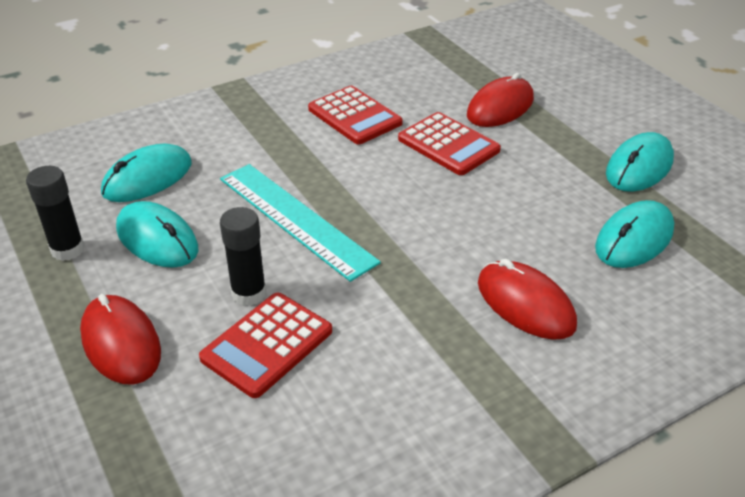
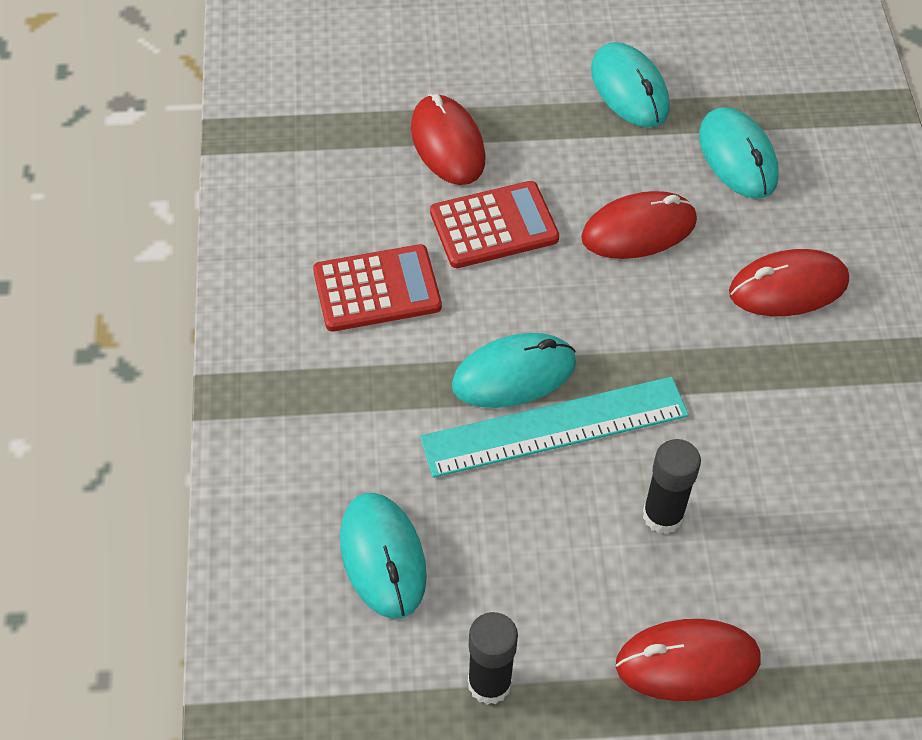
camera: 65 degrees left, 15 degrees up
turquoise mouse [116,201,198,268] -> turquoise mouse moved to [452,333,576,408]
red calculator [199,293,332,398] -> none
none -> red mouse [581,191,697,259]

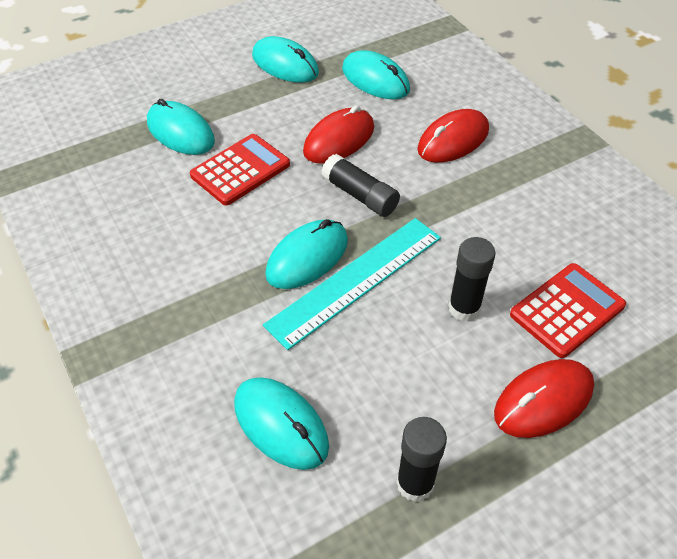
camera: 25 degrees left, 5 degrees down
red calculator [313,244,442,332] -> red calculator moved to [510,263,626,358]
red mouse [411,94,486,185] -> turquoise mouse [147,99,215,155]
none -> black glue stick [321,154,400,217]

